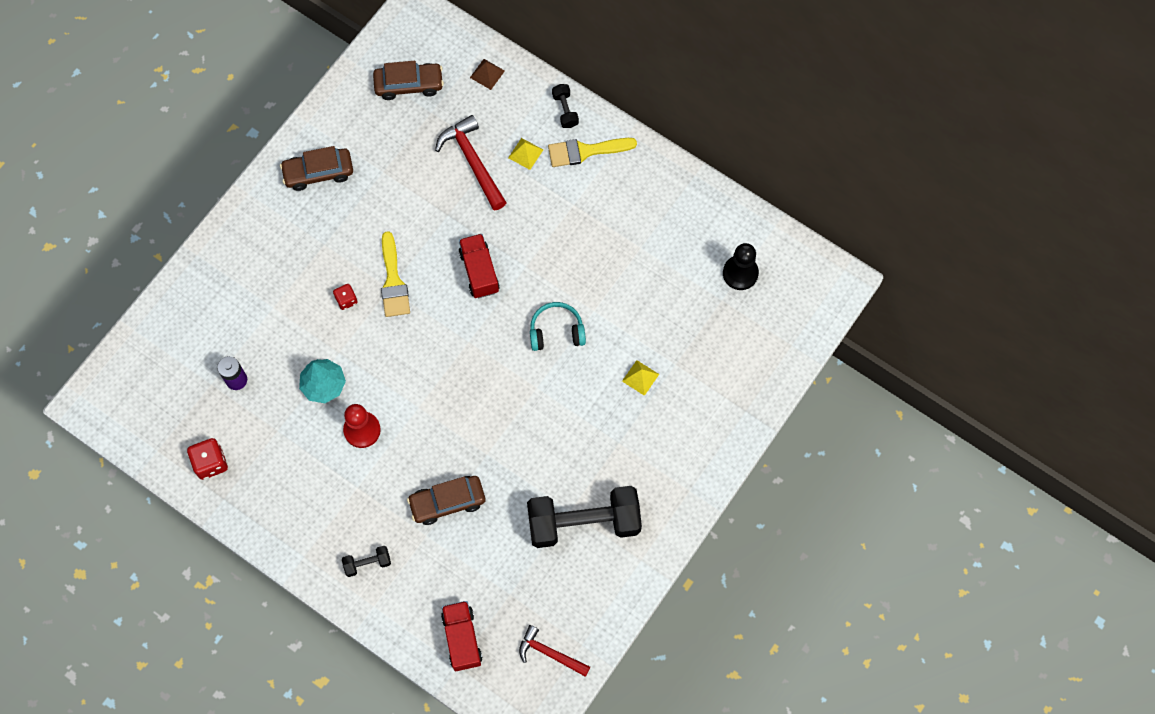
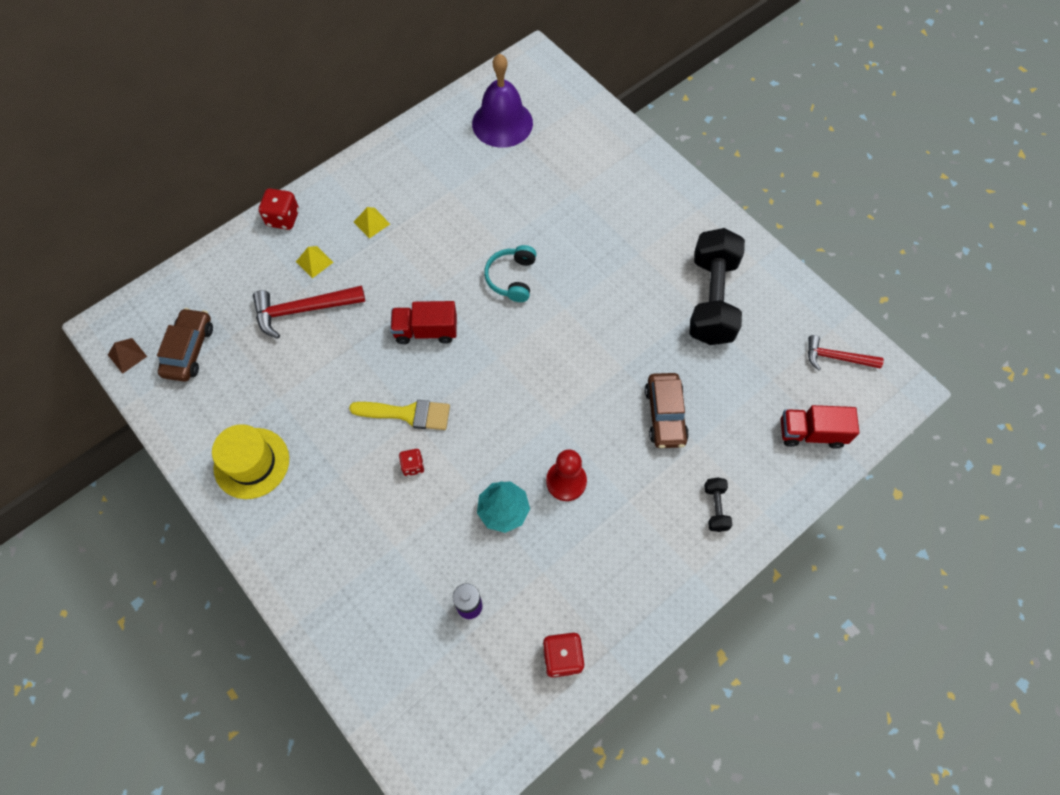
camera: 75 degrees left, 5 degrees down
brown car [280,146,353,191] -> yellow hat [212,424,289,499]
brown pyramid [470,59,505,90] -> brown pyramid moved to [108,338,147,374]
red hammer [519,625,590,677] -> red hammer turned 60 degrees clockwise [808,335,884,371]
yellow brush [548,138,637,167] -> none
black dumbbell [552,84,579,128] -> red dice [259,188,299,230]
yellow pyramid [622,360,659,396] -> yellow pyramid moved to [354,207,390,238]
black pawn [723,243,759,290] -> purple bell [472,53,533,148]

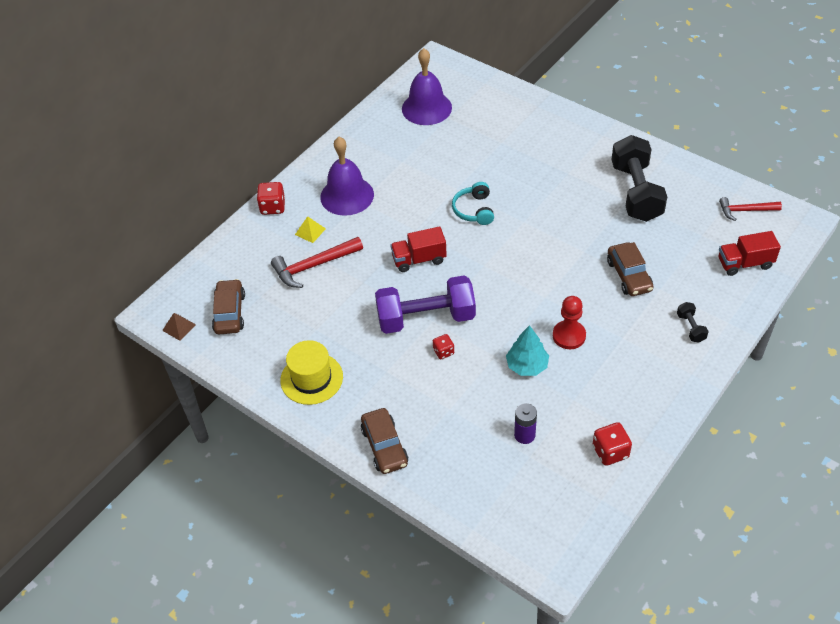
camera: 10 degrees left, 15 degrees down
yellow brush [349,400,450,430] -> purple dumbbell [375,276,476,334]
yellow pyramid [354,207,390,238] -> purple bell [320,137,374,216]
none -> brown car [361,408,408,474]

